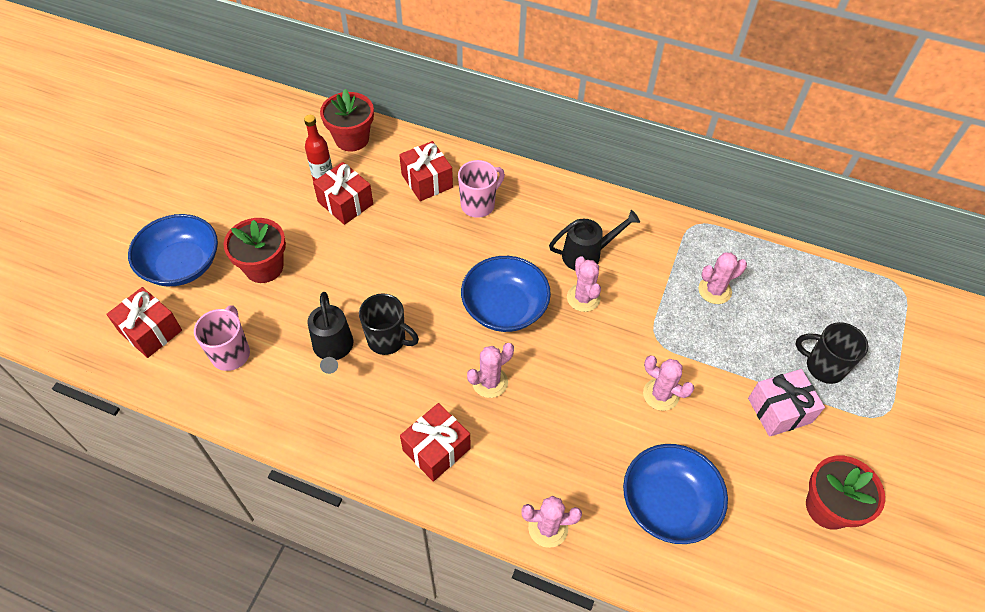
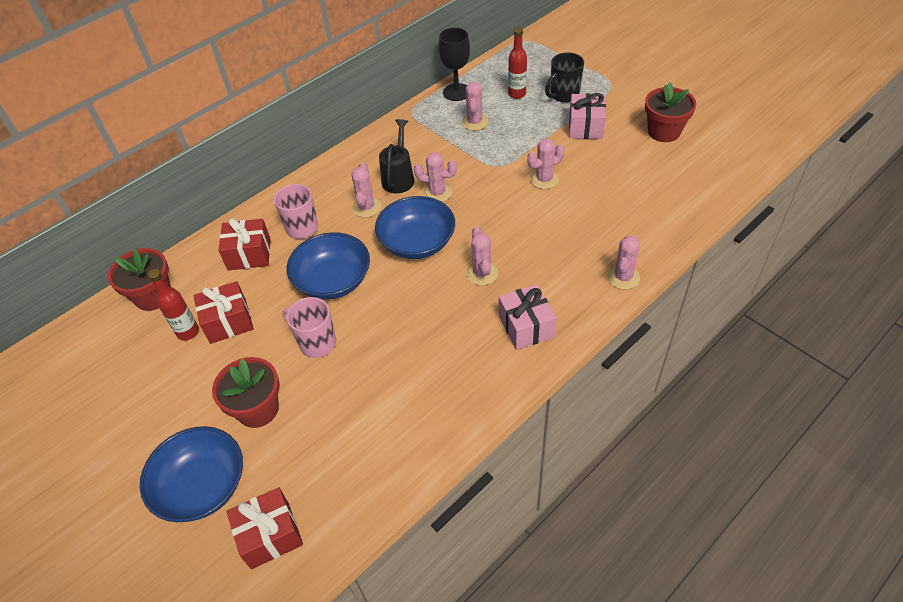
camera: 60 degrees left, 5 degrees down
pink mug [194,305,250,371] -> pink mug moved to [282,297,336,358]
black watering can [307,292,353,374] -> none
black mug [359,293,419,355] -> none
red gift [400,403,470,482] -> pink gift [499,284,556,350]
blue bowl [623,444,728,544] -> blue bowl moved to [287,232,370,300]
none -> pink cactus [352,162,381,218]
none -> black goblet [439,28,470,101]
none -> red bottle [508,27,527,99]

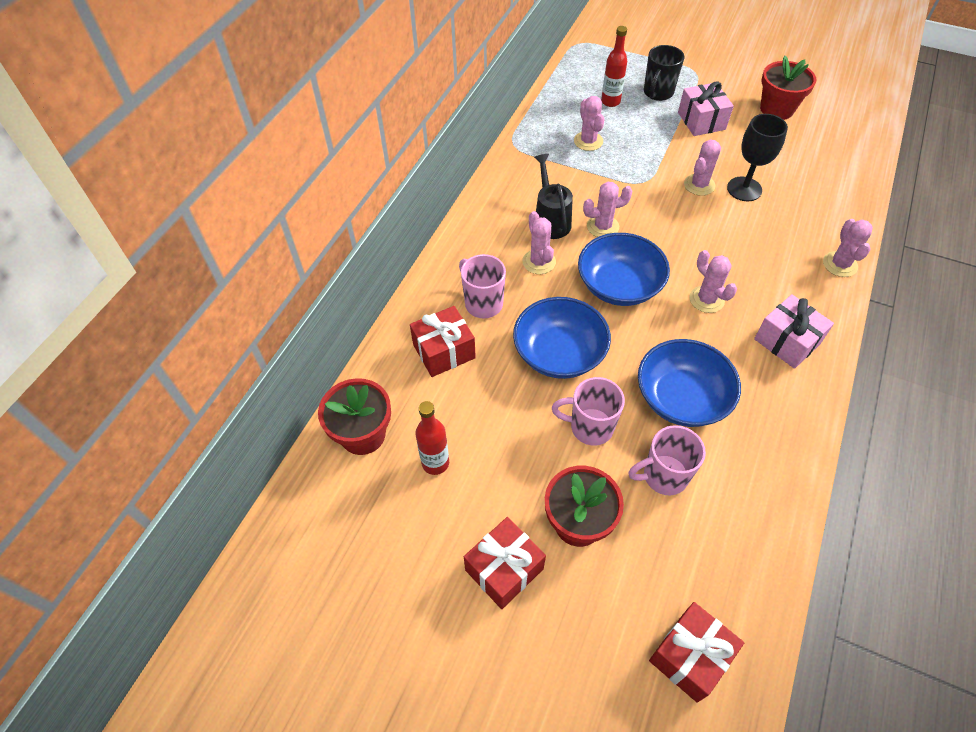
camera: 25 degrees left, 5 degrees up
blue bowl [140,426,243,522] -> blue bowl moved to [638,339,741,427]
red gift [193,281,254,344] -> red gift moved to [464,517,546,609]
black goblet [439,28,470,101] -> black goblet moved to [727,114,788,201]
none -> pink mug [629,425,706,495]

